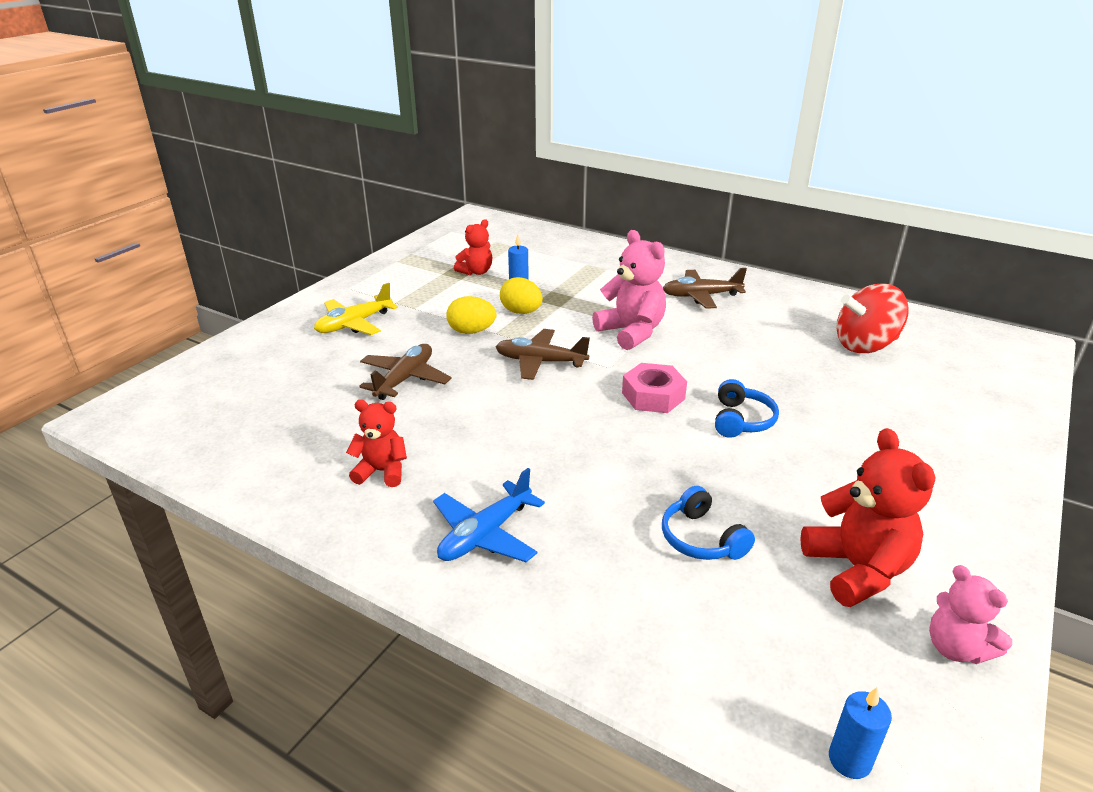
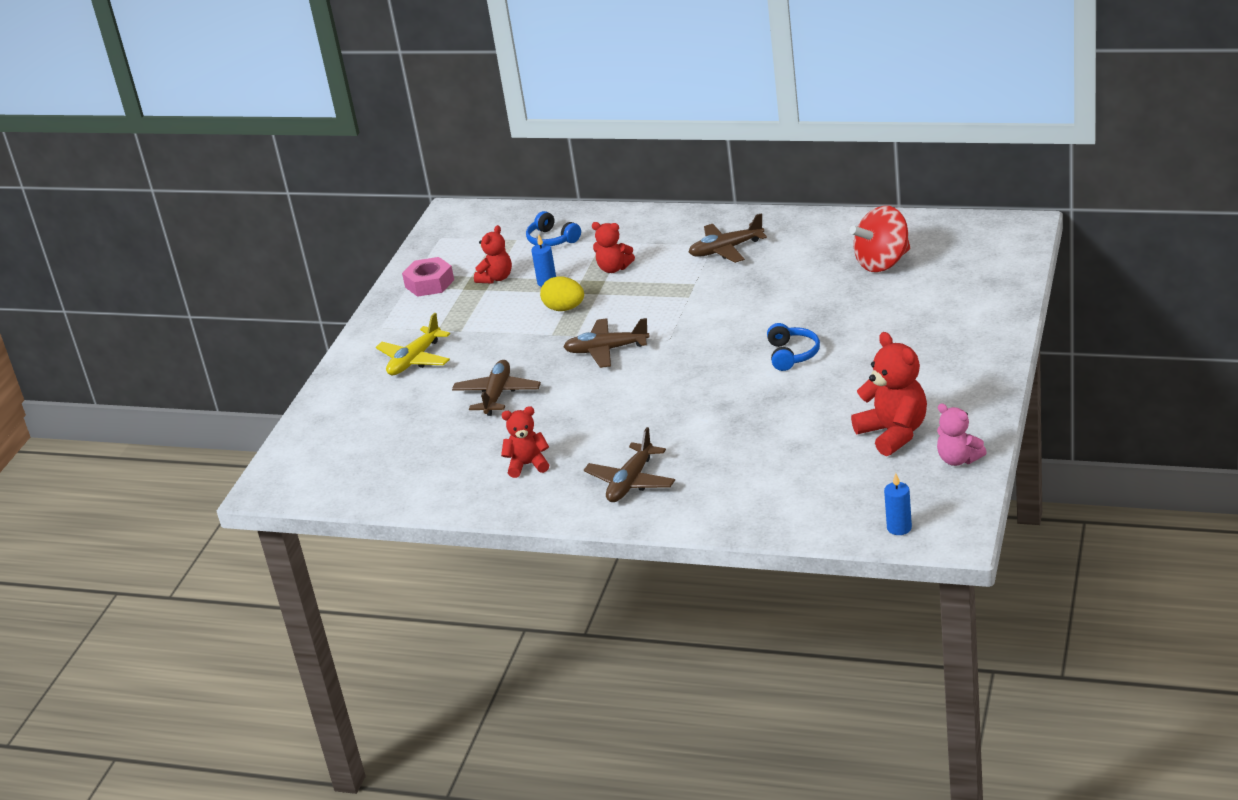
camera: 10 degrees left, 0 degrees up
blue plane [433,468,545,562] -> brown plane [584,427,675,502]
yellow egg [446,296,496,334] -> none
pink teddy bear [592,230,666,350] -> none
pink nut [622,363,687,413] -> pink nut moved to [402,257,454,297]
blue headphones [662,486,755,560] -> blue headphones moved to [526,211,581,246]
none -> red teddy bear [592,222,635,273]

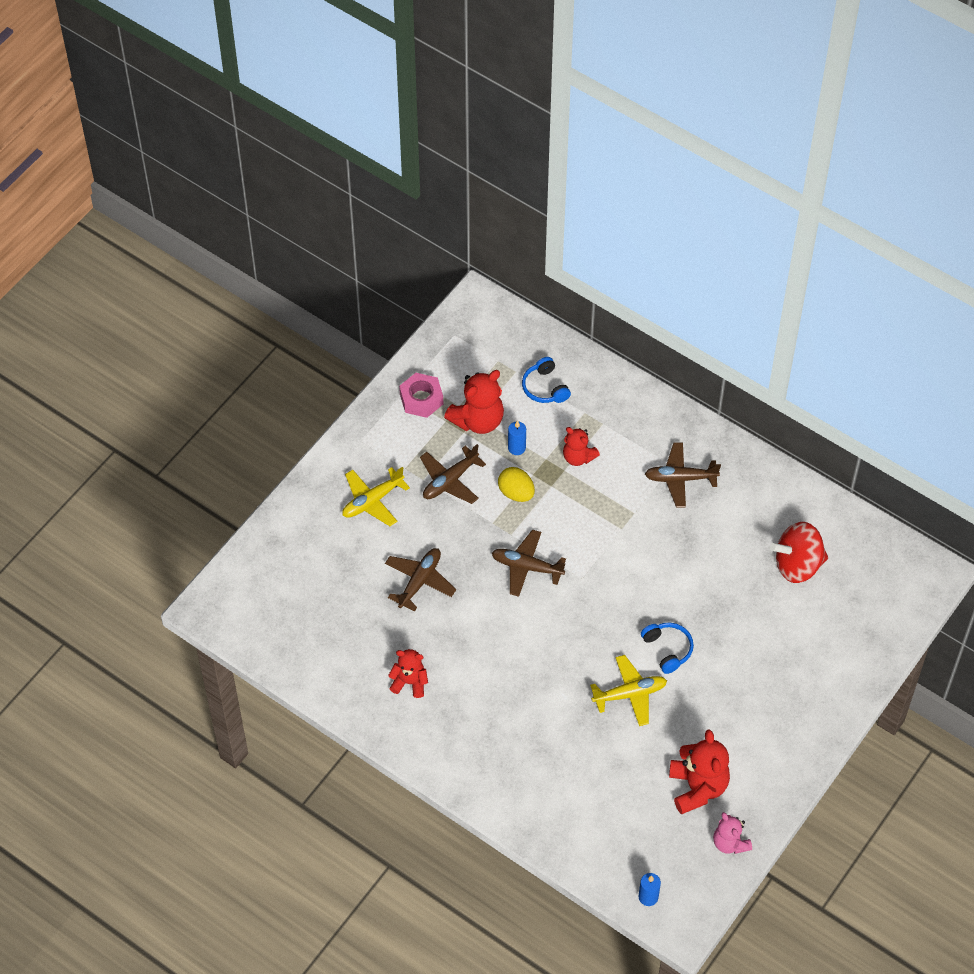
camera: 15 degrees right, 25 degrees up
red teddy bear [474,225,512,284] -> red teddy bear [444,370,504,434], size x1.62
brown plane [584,427,675,502] -> brown plane moved to [420,444,486,504]
blue headphones [767,323,820,371] -> blue headphones turned 45 degrees counterclockwise [641,622,694,674]
none -> yellow plane [590,655,667,726]

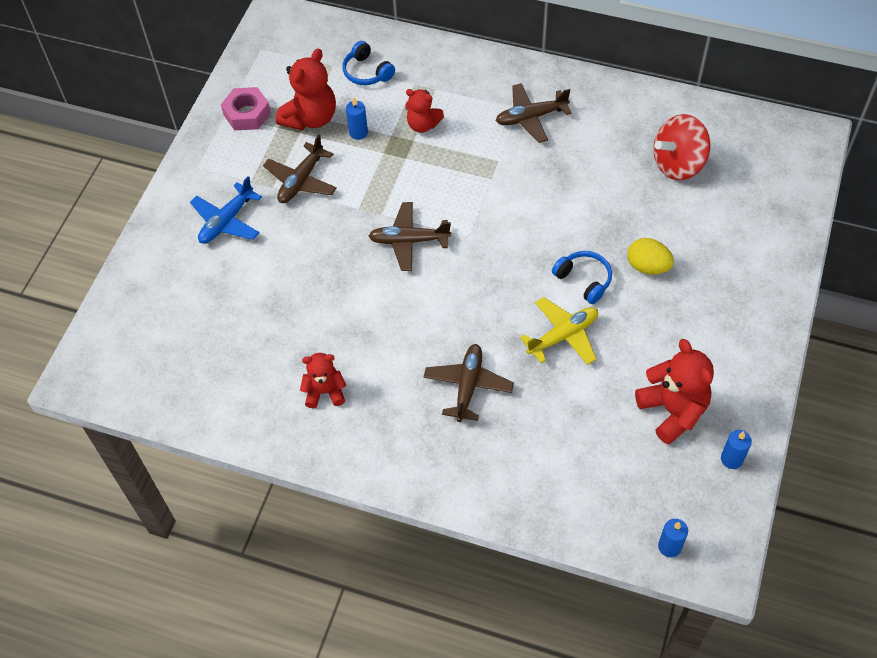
camera: 15 degrees left, 0 degrees up
yellow plane [342,467,410,526] -> blue plane [190,176,262,244]
brown plane [385,548,456,611] -> brown plane moved to [423,344,514,422]
yellow egg [498,467,535,502] -> yellow egg moved to [627,238,674,275]
pink teddy bear [713,812,752,854] -> blue candle [721,430,752,469]

